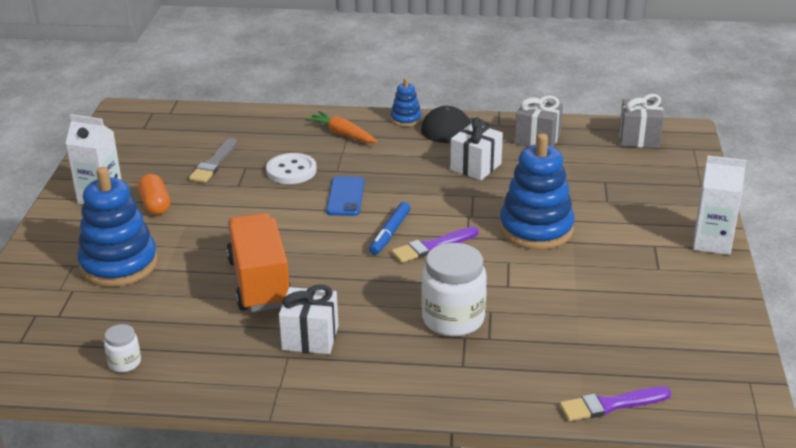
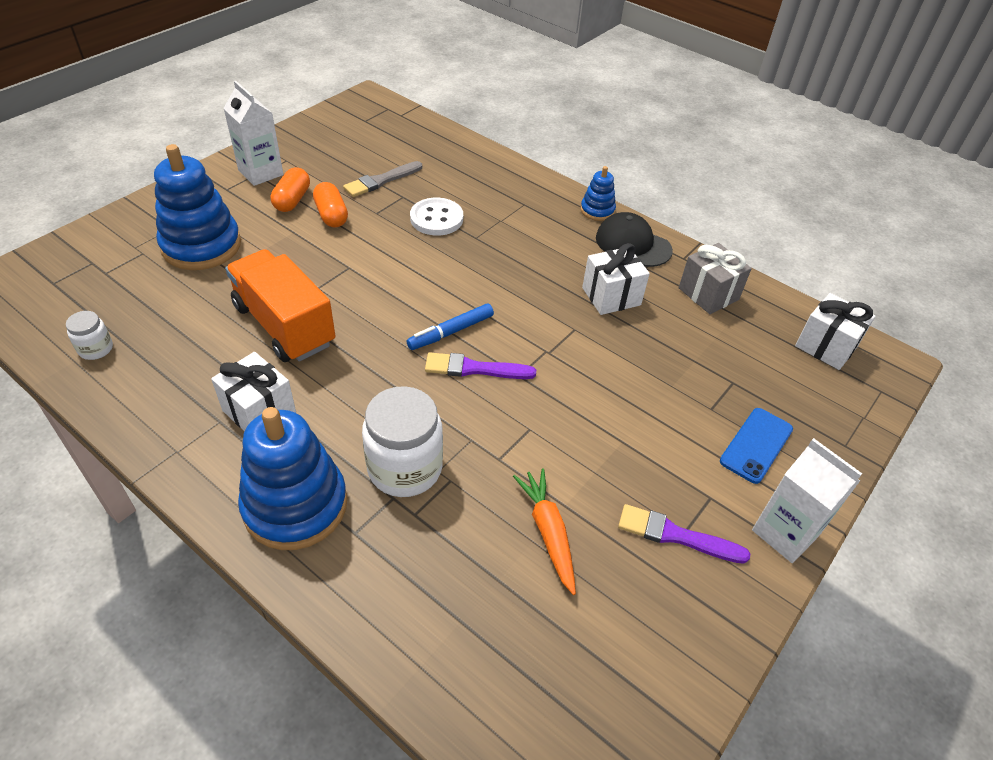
camera: 30 degrees right, 15 degrees up
orange truck [226,213,292,312] -> orange truck turned 60 degrees counterclockwise [225,249,335,362]
orange carrot [305,111,378,143] -> orange carrot moved to [513,468,576,595]
blue phone [326,176,364,216] -> blue phone moved to [720,408,793,484]
blue stacking toy [499,133,575,250] -> blue stacking toy moved to [238,407,347,550]
purple brush [560,387,671,421] -> purple brush moved to [618,504,750,564]
grey gift [619,94,664,148] -> white gift [795,293,875,370]
none -> orange capsule [313,182,348,228]

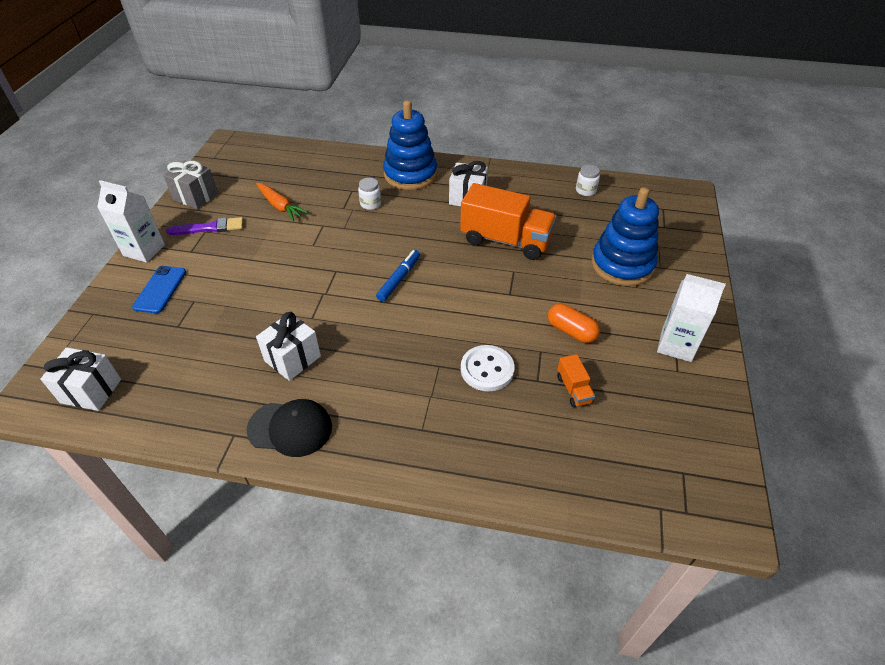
camera: 155 degrees right, 0 degrees up
orange capsule [270,167,310,212] -> none
grey brush [343,161,422,197] -> orange truck [557,354,595,407]
white jar [362,386,443,497] -> white jar [358,178,381,210], size x0.49
purple brush [425,352,536,379] -> none
blue stacking toy [580,166,616,221] -> none
grey gift [679,243,752,314] -> grey gift moved to [163,160,218,209]

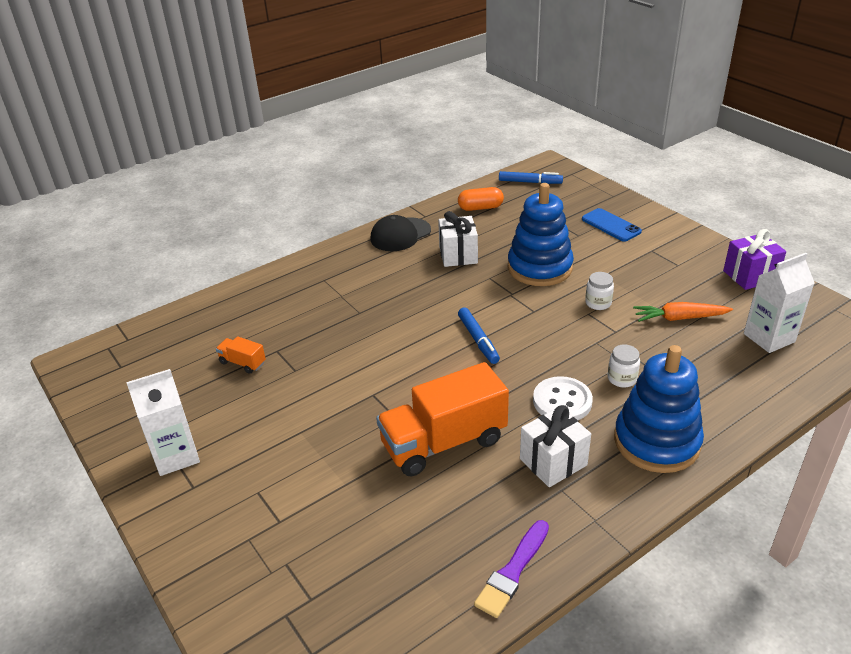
camera: 135 degrees right, 10 degrees down
white gift [40,347,121,411] -> blue marker [499,171,563,184]
white carton [97,180,165,263] -> white carton moved to [744,253,815,353]
grey gift [163,160,218,209] -> purple gift [723,229,786,290]
purple brush [166,217,243,235] -> purple brush moved to [474,520,549,618]
white button [461,345,515,391] -> white button moved to [533,376,593,420]
orange capsule [548,303,600,343] -> orange capsule moved to [458,187,504,211]
white jar [576,165,600,196] -> white jar moved to [585,272,614,310]
blue stacking toy [591,187,659,286] -> blue stacking toy moved to [508,183,574,286]

